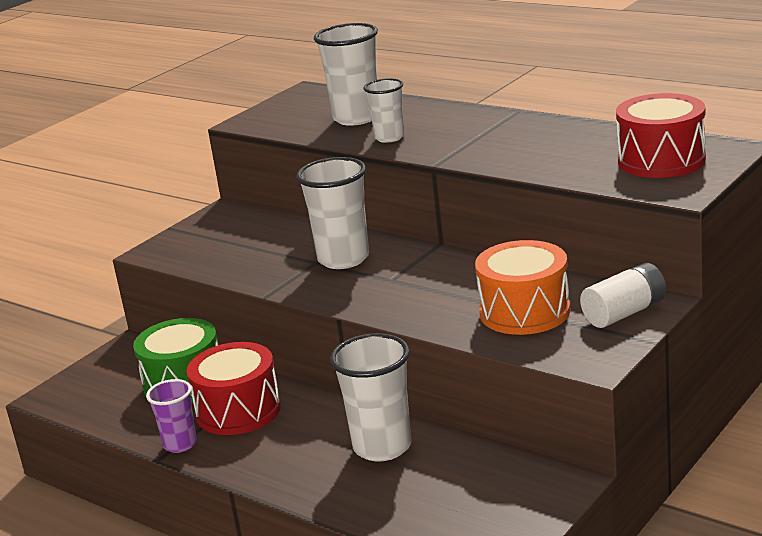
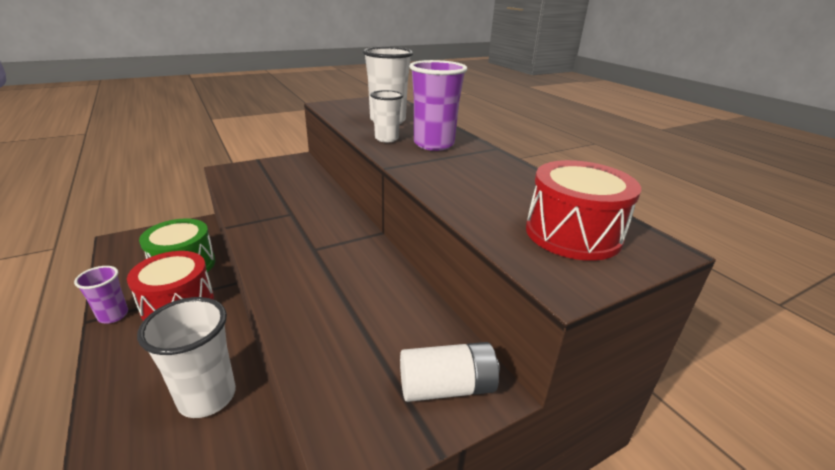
camera: 20 degrees right, 5 degrees up
white cup [296,157,369,269] -> none
orange drum [475,240,570,335] -> none
none -> purple cup [409,60,468,151]

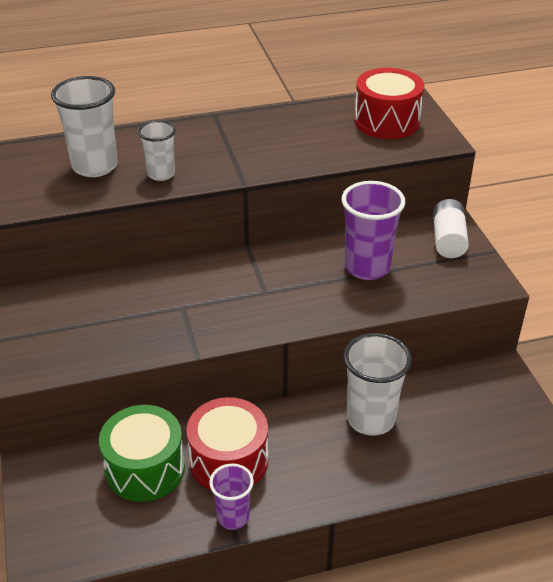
camera: 75 degrees left, 10 degrees up
purple cup [409,60,468,151] -> purple cup moved to [341,181,405,280]

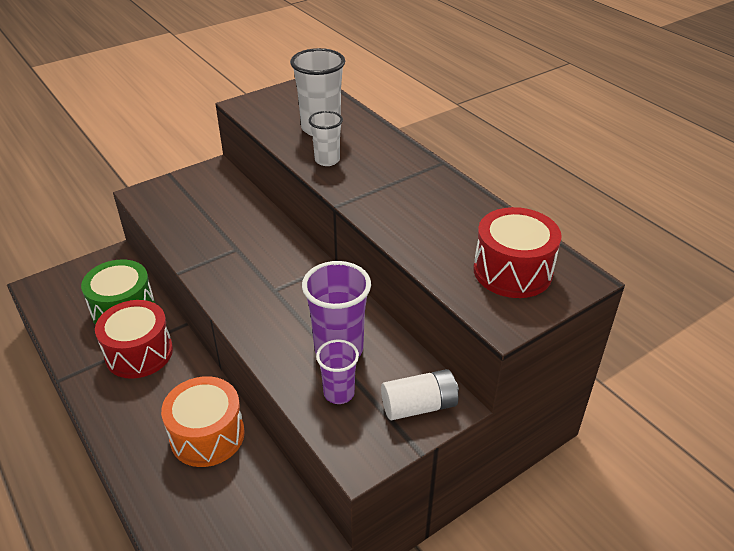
camera: 70 degrees right, 0 degrees up
purple cup [209,463,254,530] -> purple cup moved to [316,340,359,404]
white cup [343,333,412,436] -> orange drum [161,376,245,467]

